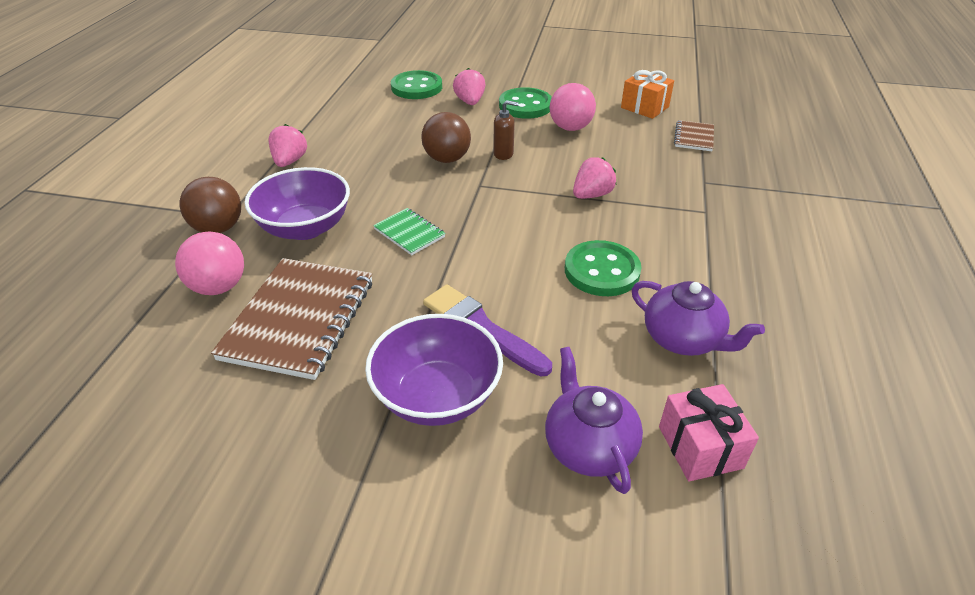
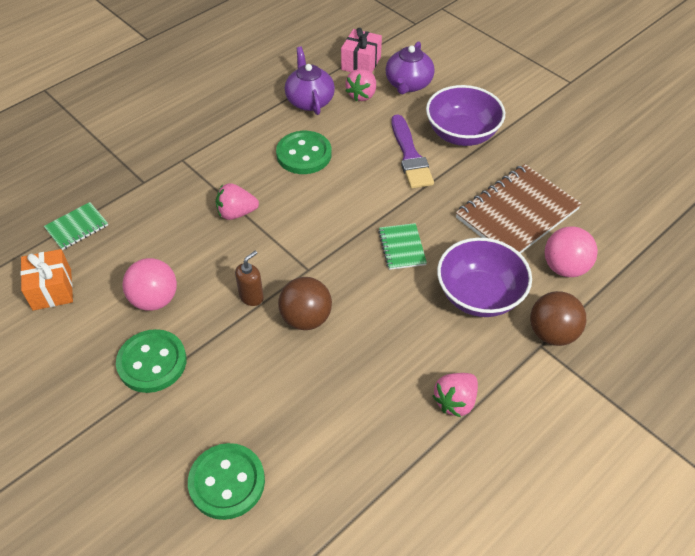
camera: 145 degrees left, 10 degrees up
pink strawberry [453,68,486,105] -> pink strawberry moved to [345,69,376,101]
brown soap dispenser [494,100,519,160] -> brown soap dispenser turned 90 degrees clockwise [235,251,264,306]
brown notebook [674,120,714,151] -> green notebook [44,202,108,250]

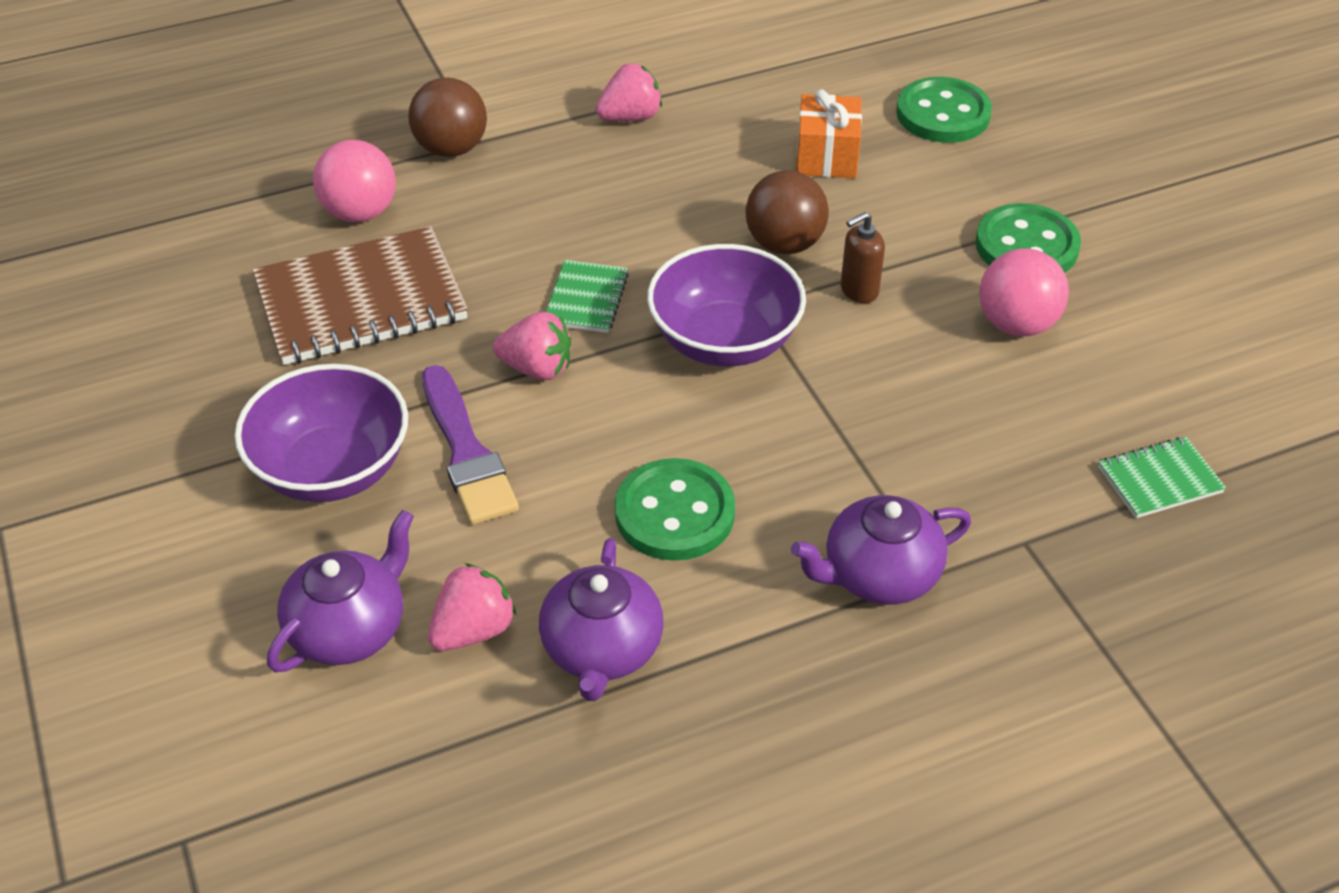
camera: 160 degrees left, 5 degrees down
orange gift [20,249,73,311] -> orange gift moved to [797,90,862,178]
pink strawberry [216,183,259,220] -> pink strawberry moved to [493,312,571,380]
pink gift [341,28,382,73] -> none
purple brush [392,115,434,189] -> purple brush turned 150 degrees clockwise [422,365,519,525]
purple bowl [437,238,532,317] -> purple bowl moved to [647,244,806,367]
none -> purple teapot [791,495,971,605]

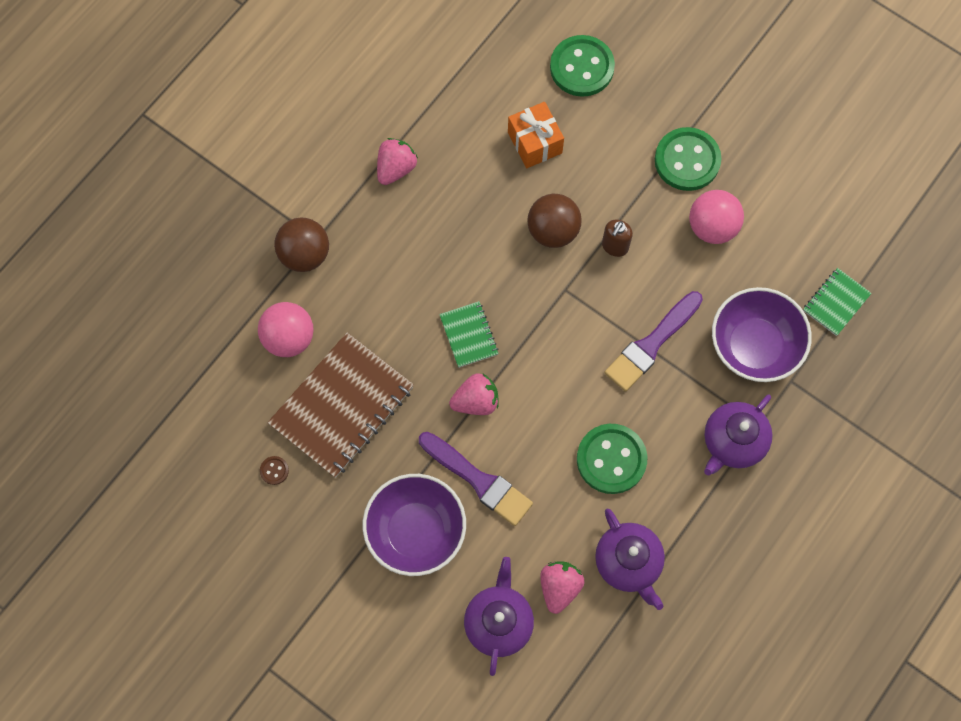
camera: 30 degrees left, 25 degrees up
purple bowl [647,244,806,367] -> purple bowl moved to [712,287,812,382]
none -> brown button [260,456,289,485]
none -> purple brush [604,291,703,392]

